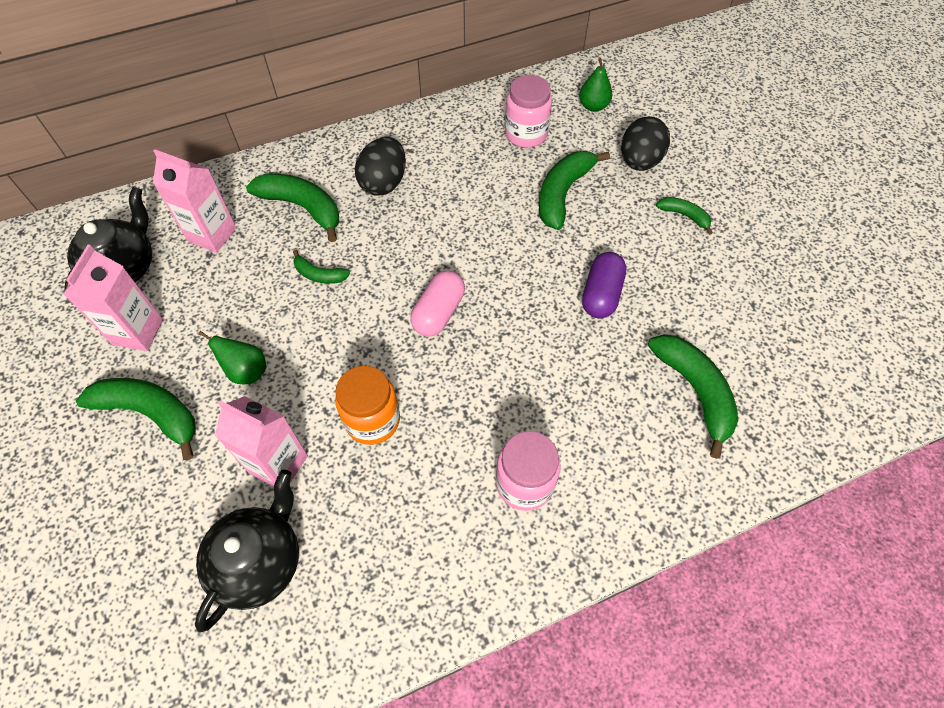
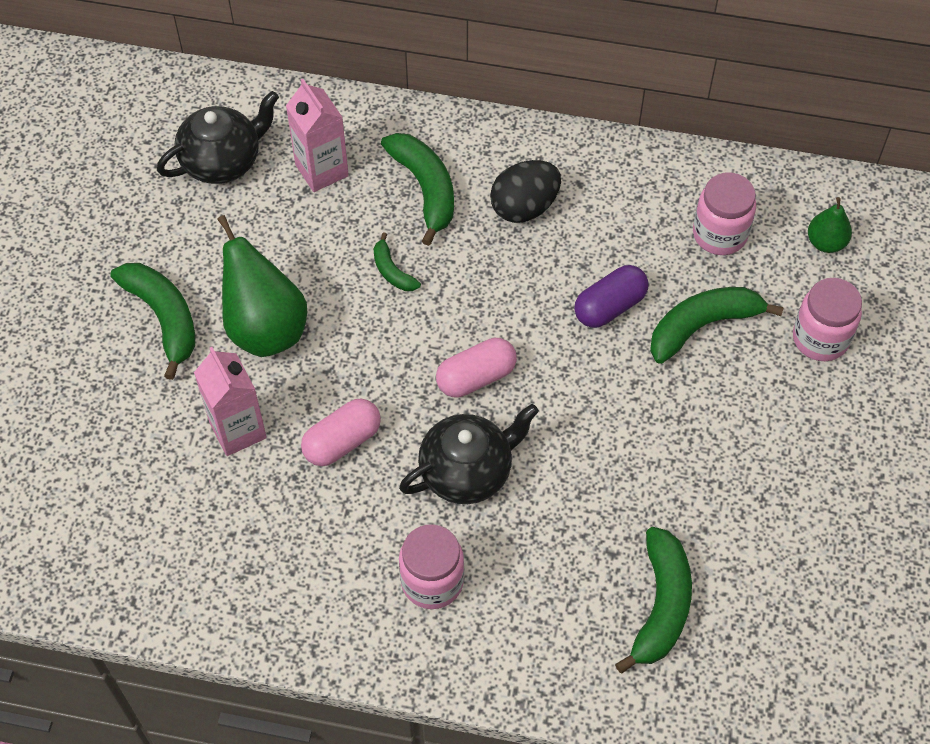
camera: 35 degrees right, 0 degrees up
pink carton [63,245,163,351] -> none
black teapot [195,470,299,632] -> black teapot moved to [399,404,539,504]
green pear [198,331,266,384] -> green pear [217,215,307,357], size x1.90
orange jar [335,366,400,445] -> pink capsule [301,399,381,466]
purple capsule [582,252,627,318] -> purple capsule moved to [574,265,649,328]
black egg [621,116,670,171] -> pink jar [793,278,862,361]
green banana [656,197,713,235] -> none

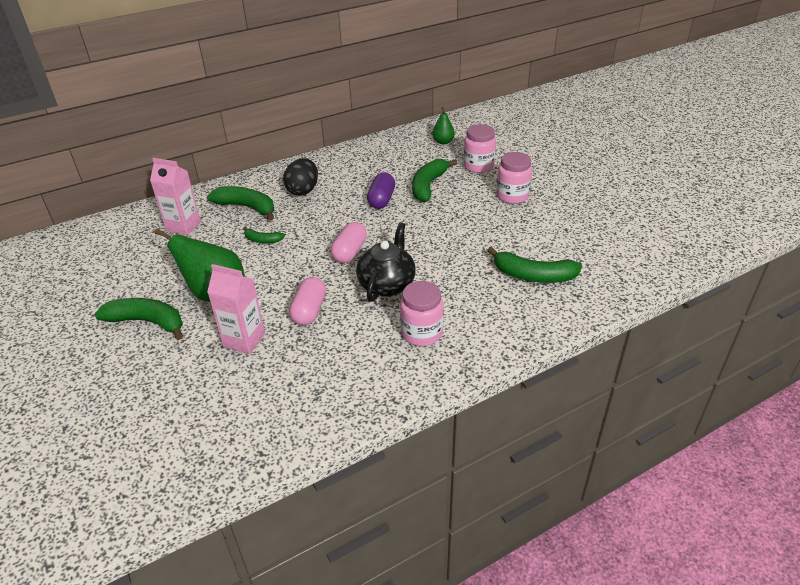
camera: 40 degrees left, 20 degrees down
black teapot [157,91,279,184] -> none
green banana [615,527,692,673] -> green banana turned 135 degrees clockwise [487,247,582,283]
pink jar [693,172,756,255] -> pink jar moved to [496,152,532,204]

